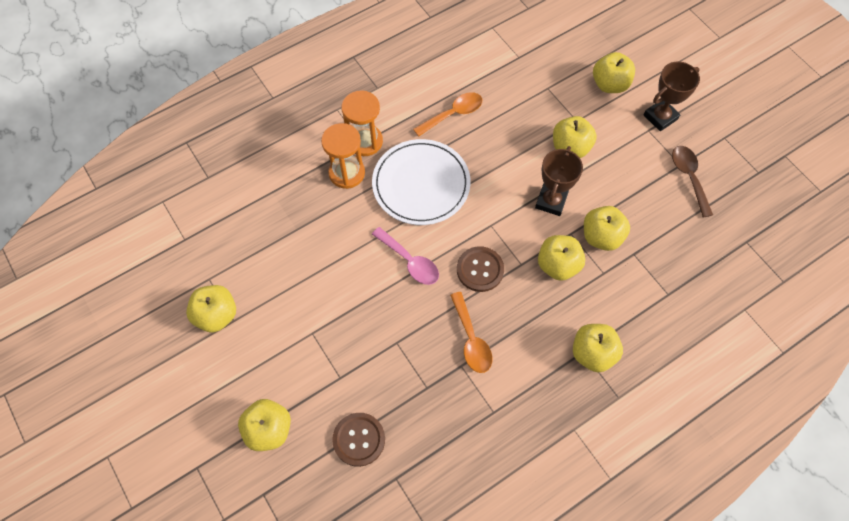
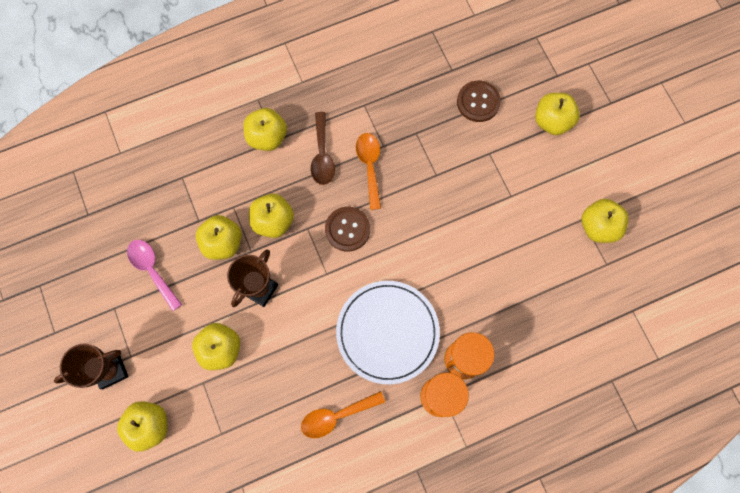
camera: 170 degrees left, 10 degrees up
pink spoon [372,227,439,285] -> pink spoon moved to [127,240,182,311]
brown spoon [672,146,713,218] -> brown spoon moved to [311,112,335,185]

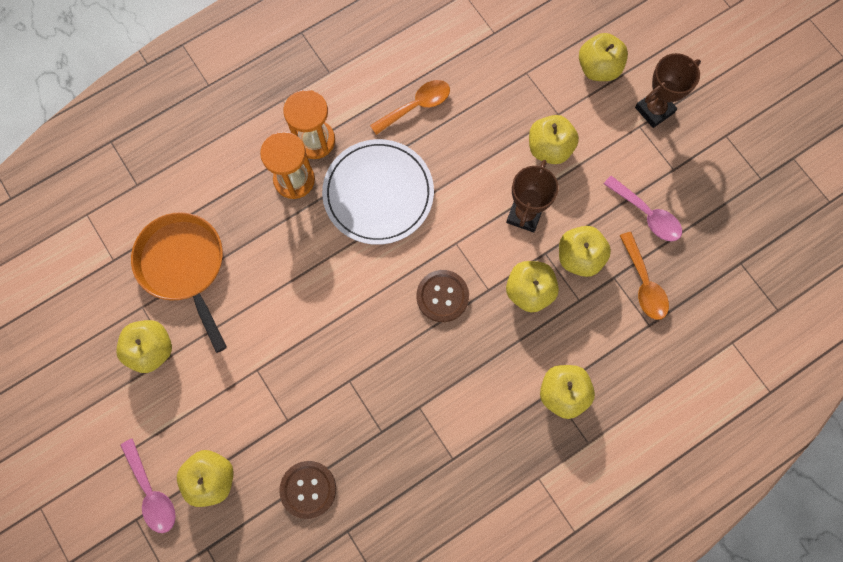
camera: 170 degrees right, 0 degrees up
brown spoon [311,112,335,185] -> none
orange spoon [356,133,381,210] -> orange spoon moved to [619,232,669,320]
none -> pink spoon [120,438,176,533]
none -> orange pan [131,212,227,353]

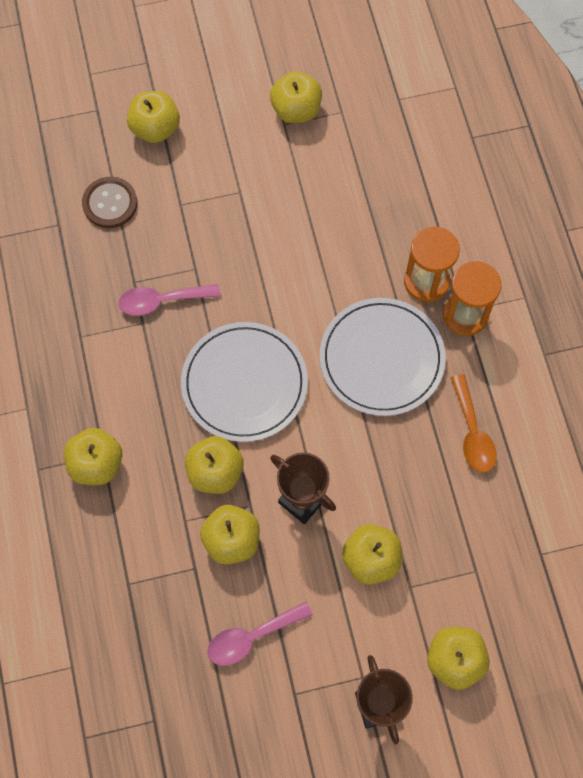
camera: 110 degrees right, 5 degrees down
pink spoon [120,438,176,533] -> pink spoon moved to [118,284,220,316]
orange pan [131,212,227,353] -> none
brown button [416,270,469,322] -> white plate [181,322,308,442]
orange spoon [619,232,669,320] -> none

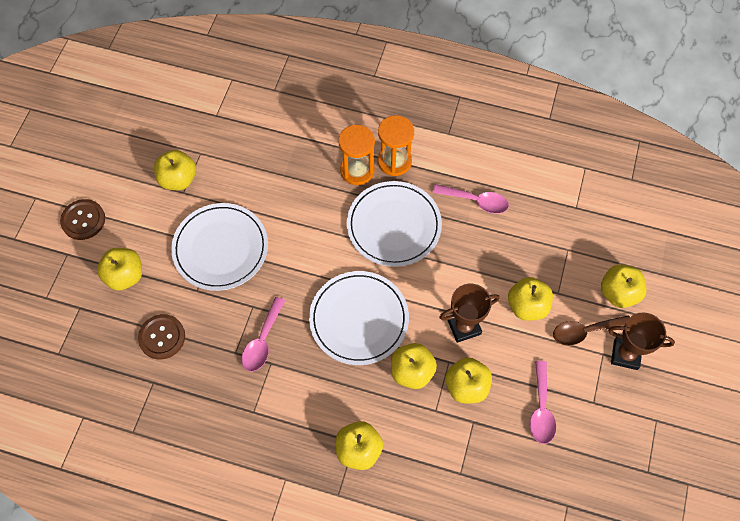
camera: 60 degrees left, 5 degrees down
orange spoon [451,374,497,472] -> pink spoon [432,184,509,214]
none -> brown button [60,199,105,240]
none -> white plate [171,203,268,291]
none -> brown spoon [553,315,630,345]

